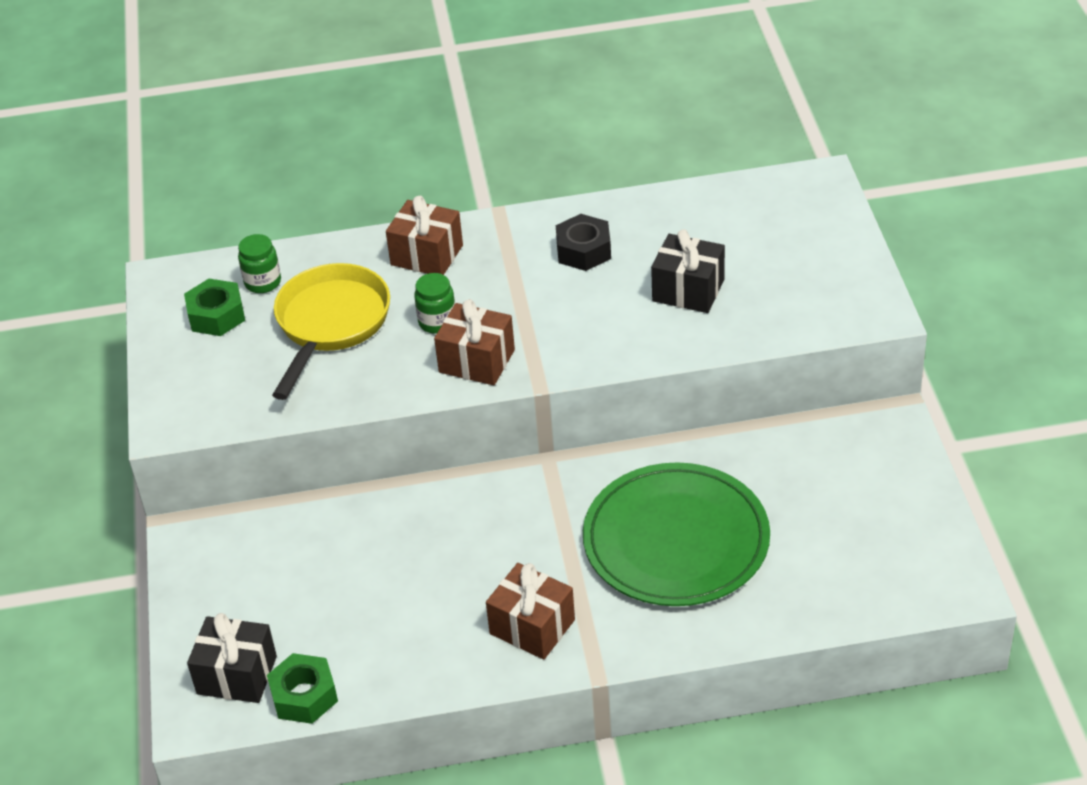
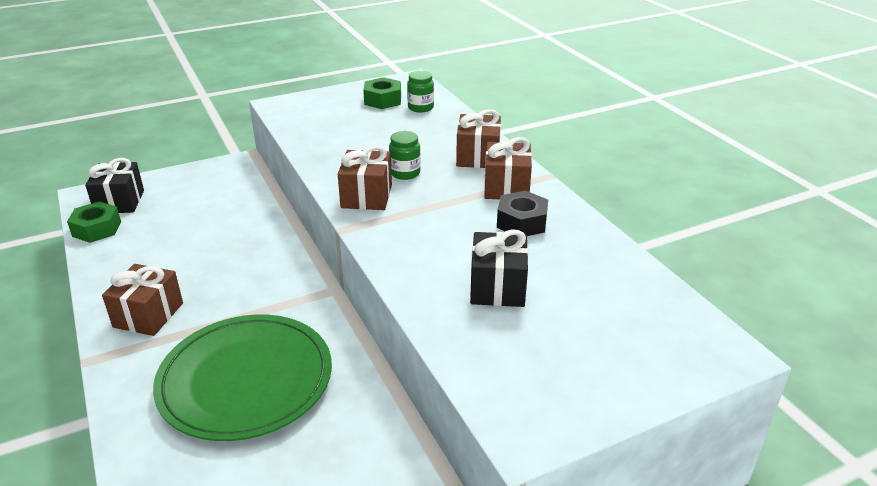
camera: 70 degrees right, 10 degrees down
yellow pan [272,263,390,400] -> none
none -> brown gift [484,137,532,199]

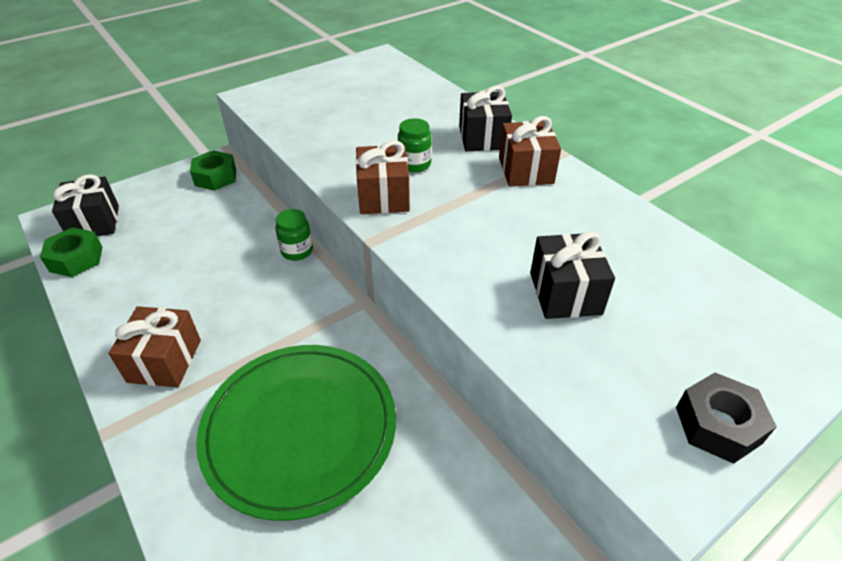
camera: 10 degrees left, 10 degrees up
green nut [363,77,401,109] -> green nut moved to [190,150,236,191]
green jar [407,71,434,113] -> green jar moved to [275,209,313,261]
brown gift [456,109,501,168] -> black gift [459,86,512,151]
black nut [497,191,548,236] -> black nut moved to [676,373,777,464]

